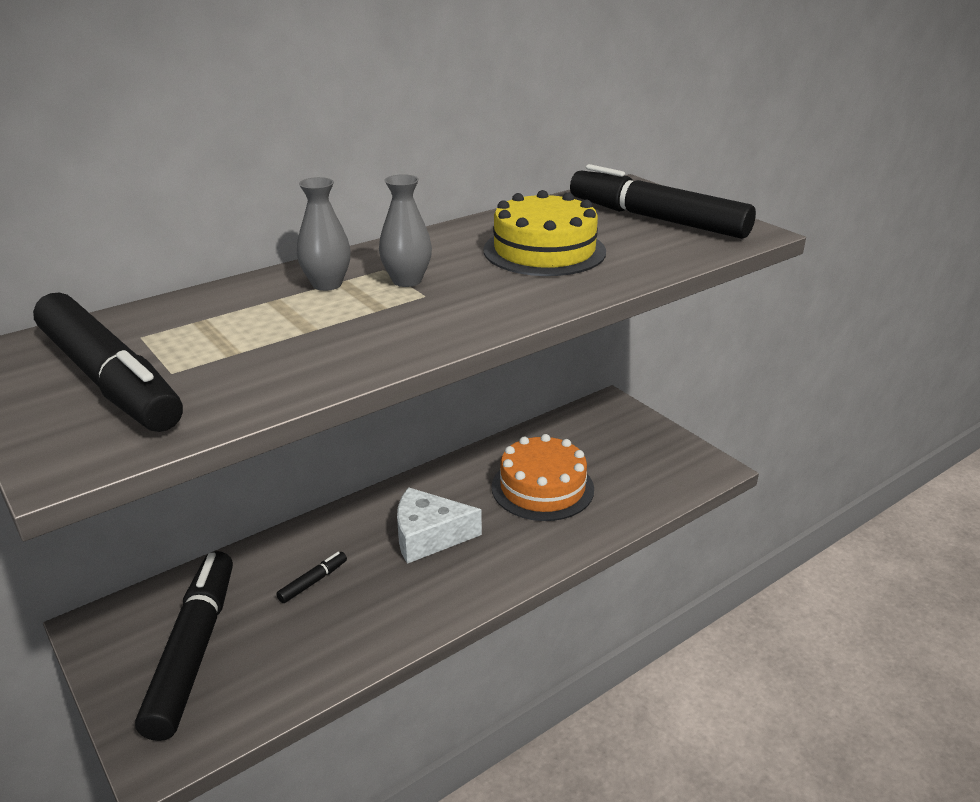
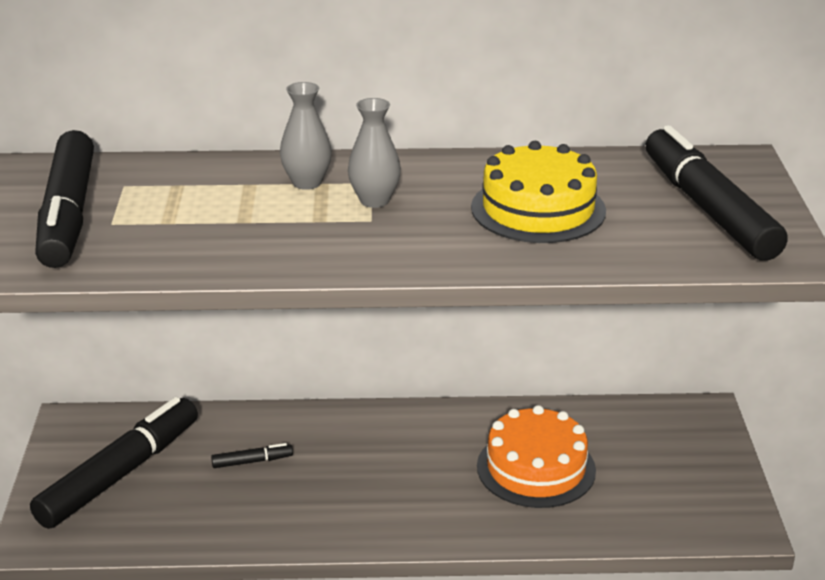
camera: 35 degrees right, 0 degrees up
white cheese [397,487,482,564] -> none

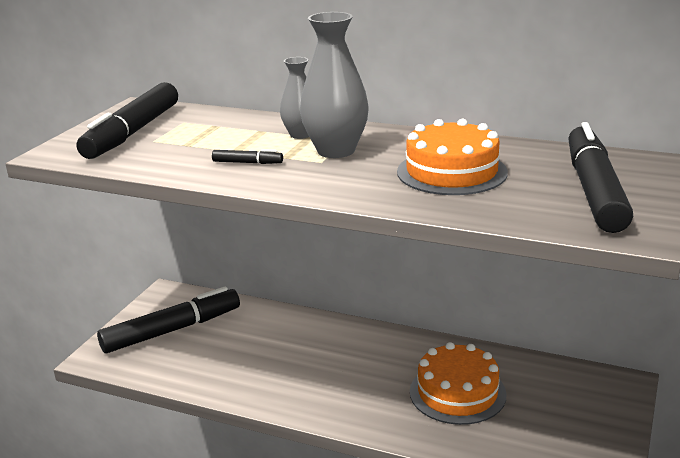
camera: 25 degrees right, 5 degrees down
black marker [211,443,293,468] -> black marker moved to [212,149,283,164]
grey vase [348,98,401,208] -> grey vase [300,12,369,158], size x1.67
yellow cake [471,141,606,243] -> orange cake [397,119,508,195]

